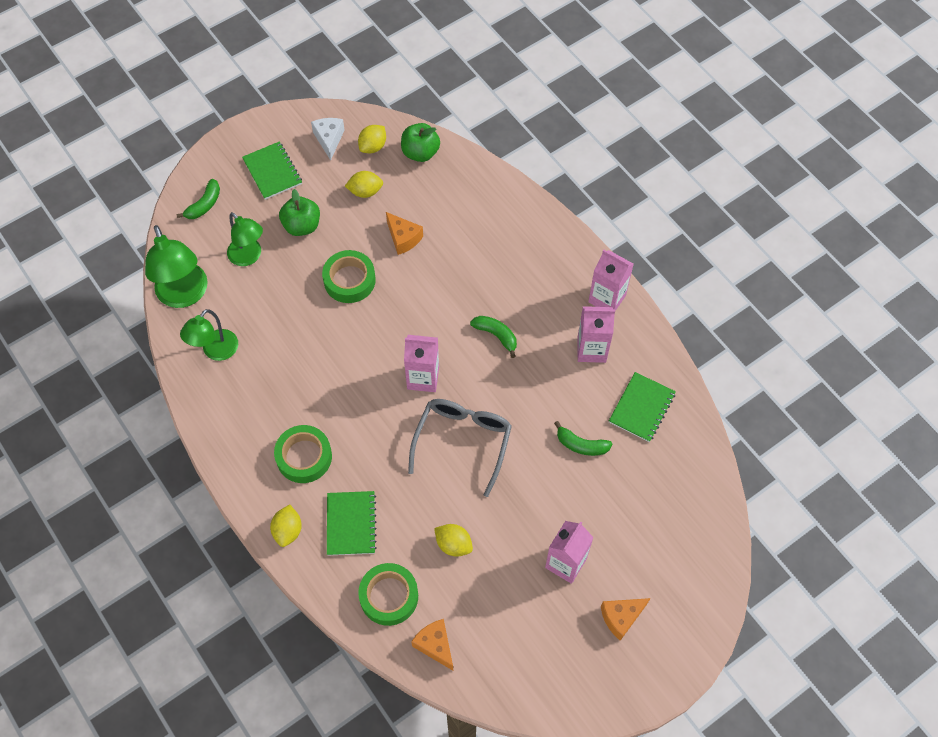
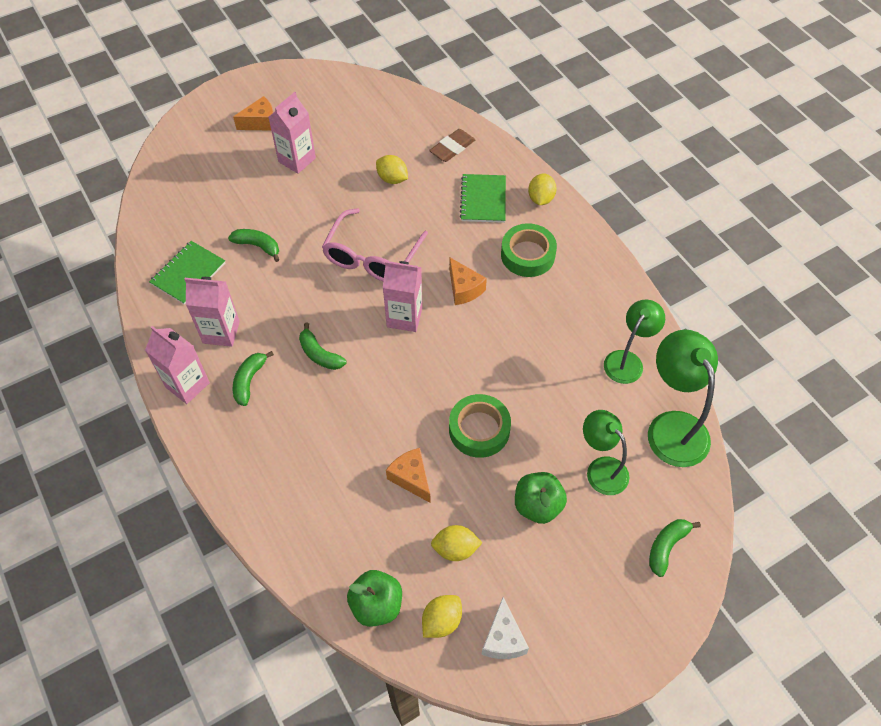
camera: 175 degrees left, 5 degrees down
green notebook [242,141,302,200] -> none
green tape [358,563,418,626] -> brown eraser [429,129,475,162]
grey glasses [408,399,512,497] -> pink glasses [322,208,428,281]
orange cheese [411,619,453,671] -> orange cheese moved to [449,258,487,305]
none -> green banana [233,351,274,406]

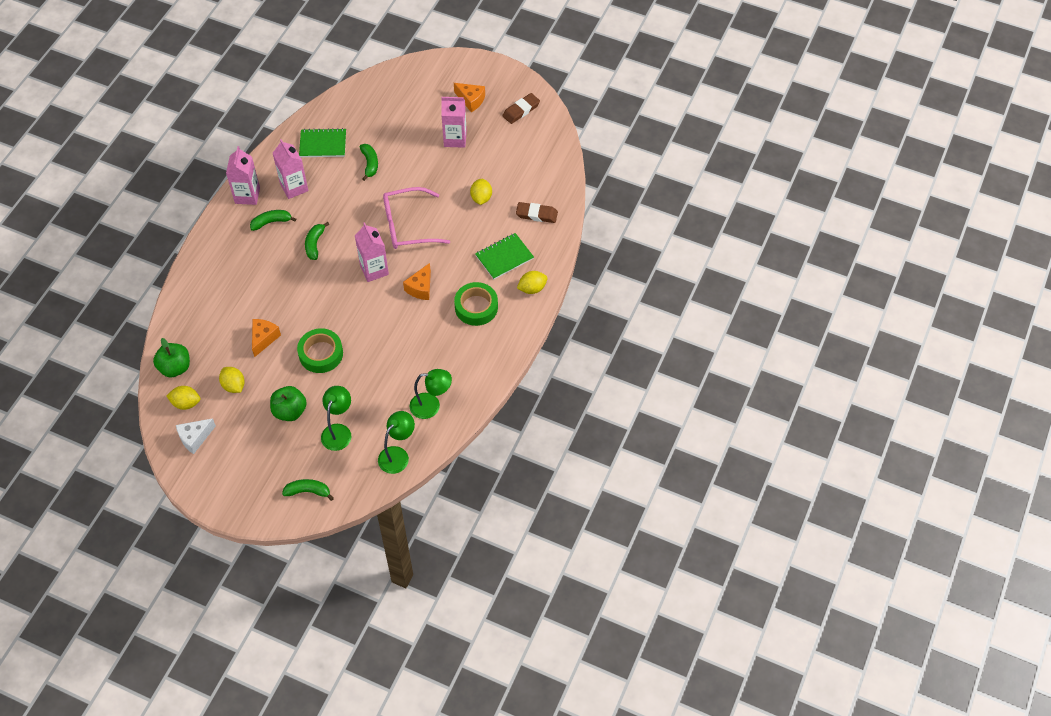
camera: 55 degrees right, 0 degrees up
green lamp [648,330,718,467] -> green lamp [378,411,415,474], size x0.66
none -> brown eraser [502,93,540,124]

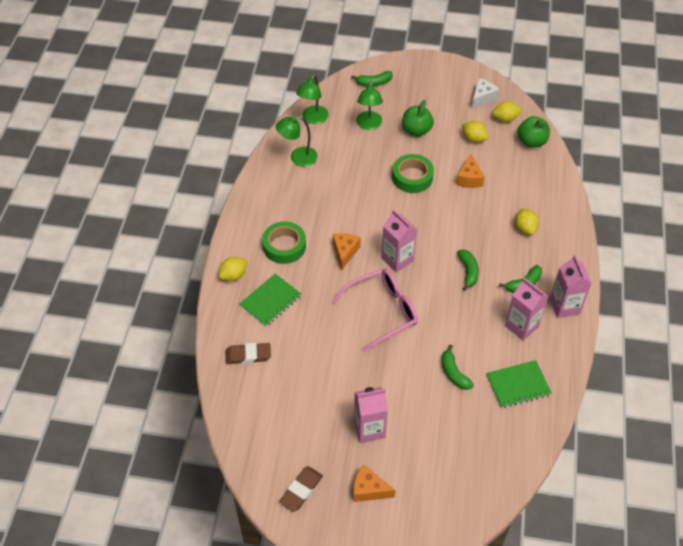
camera: 165 degrees right, 5 degrees down
yellow lemon [470,179,492,205] -> yellow lemon moved to [515,209,539,235]

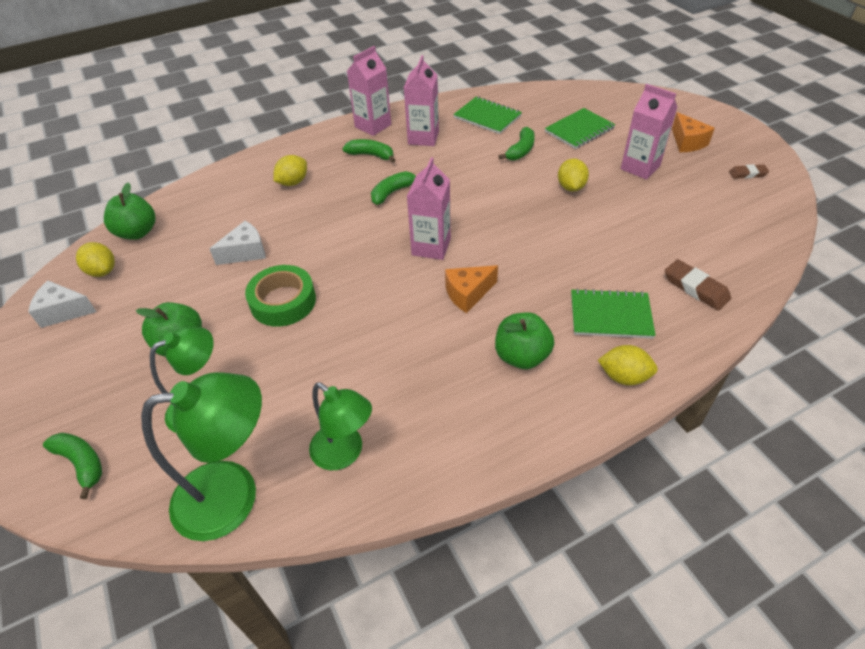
camera: 125 degrees left, 5 degrees down
green tape [262,222,306,264] -> green apple [495,312,554,369]
brown eraser [279,466,323,512] -> brown eraser [729,164,769,179], size x0.64
green lamp [296,75,329,124] -> green lamp [141,372,262,541], size x1.52
pink glasses [331,269,418,352] -> none
orange cheese [456,154,485,188] -> white cheese [209,221,266,265]
yellow lemon [462,121,488,143] -> yellow lemon moved to [558,158,589,192]
none -> green notebook [545,108,615,149]

